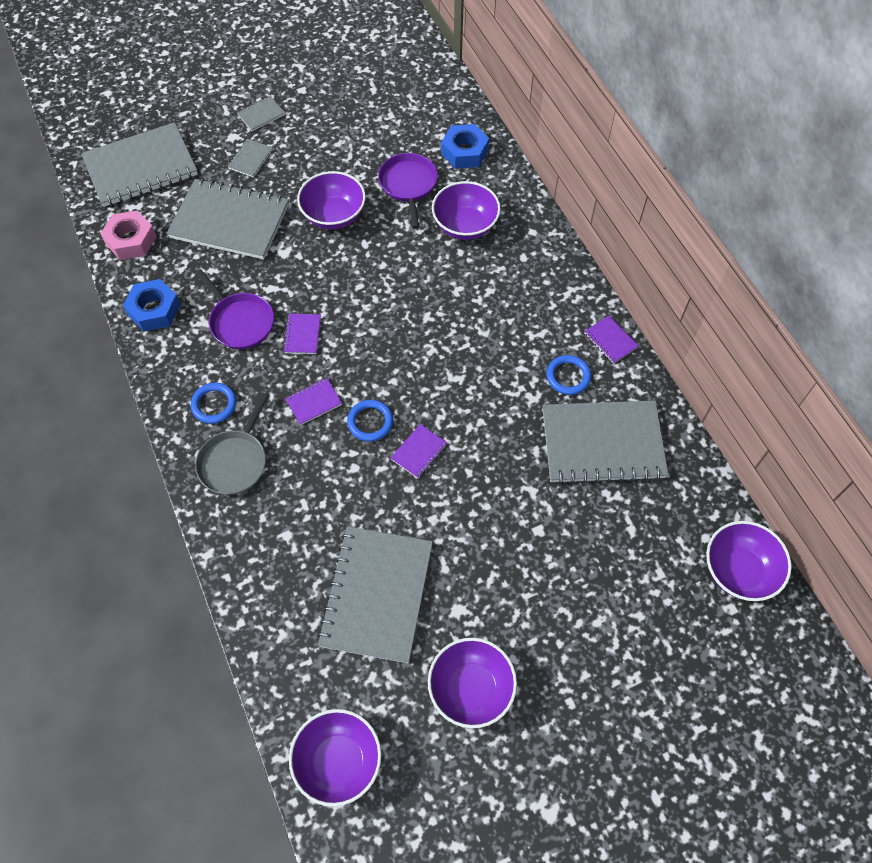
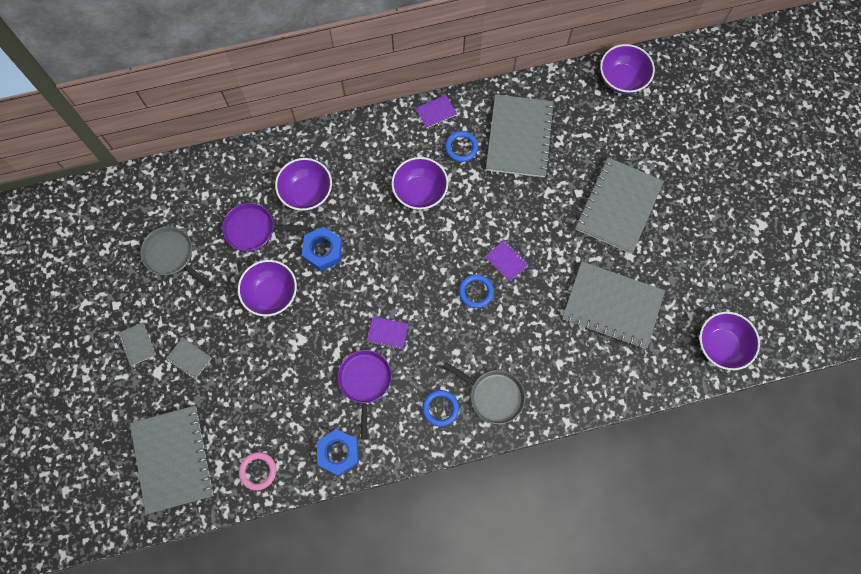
camera: 80 degrees left, 10 degrees up
pink nut [100,210,157,260] -> pink ring [239,452,276,490]
grey notebook [167,178,289,260] -> grey notebook moved to [575,157,664,254]
purple pan [195,269,274,349] -> purple pan turned 60 degrees counterclockwise [338,350,392,439]
purple notebook [285,378,342,425] -> none
purple bowl [428,638,517,728] -> purple bowl moved to [391,157,448,210]
blue nut [441,124,489,169] -> blue nut moved to [302,227,342,271]
none -> grey pan [140,226,211,288]

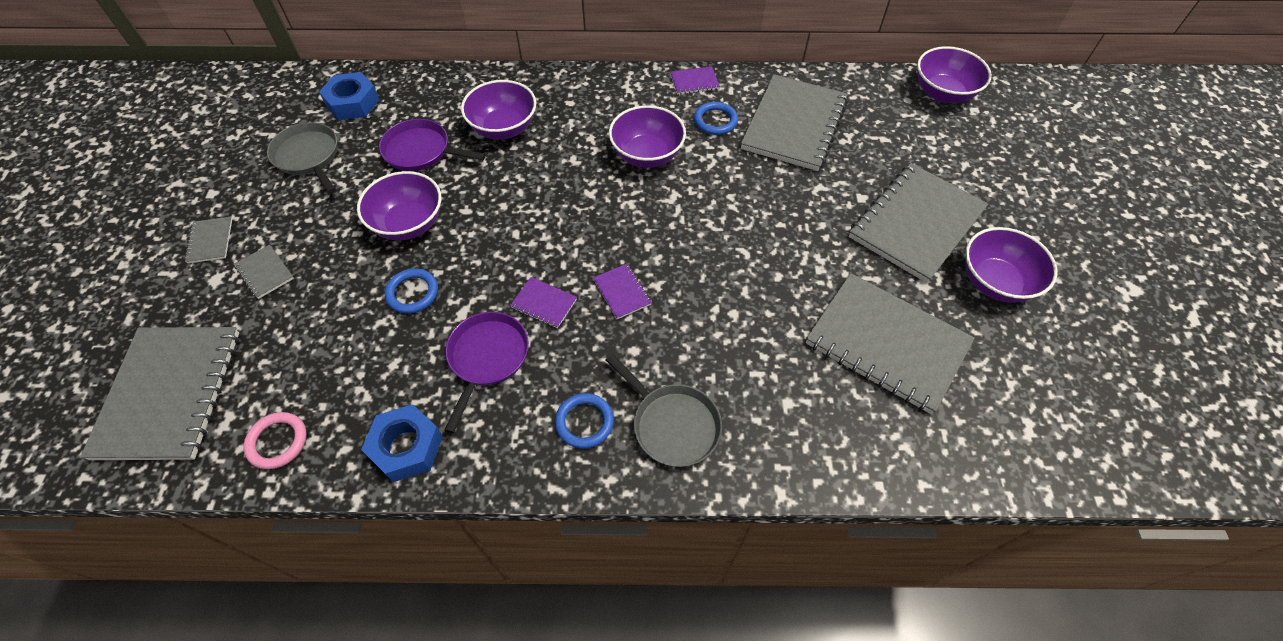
camera: 15 degrees right, 15 degrees down
blue nut [302,227,342,271] -> blue nut moved to [319,72,379,120]
blue ring [459,274,494,308] -> blue ring moved to [385,269,438,314]
purple notebook [485,240,529,282] -> purple notebook moved to [593,264,652,319]
purple bowl [699,312,760,370] -> purple bowl moved to [965,227,1057,303]

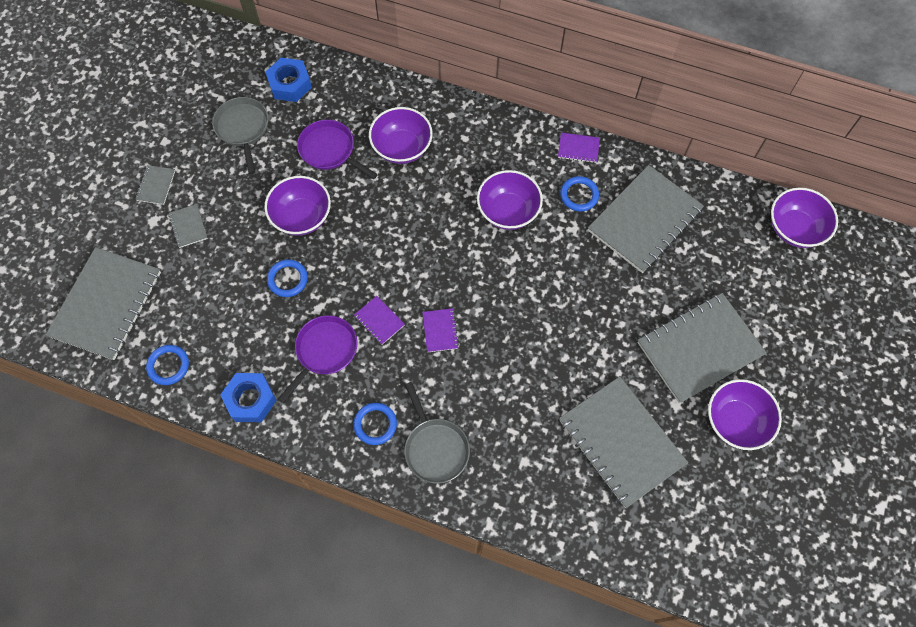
camera: 20 degrees right, 10 degrees up
pink ring [243,412,307,469] -> blue ring [146,345,189,385]

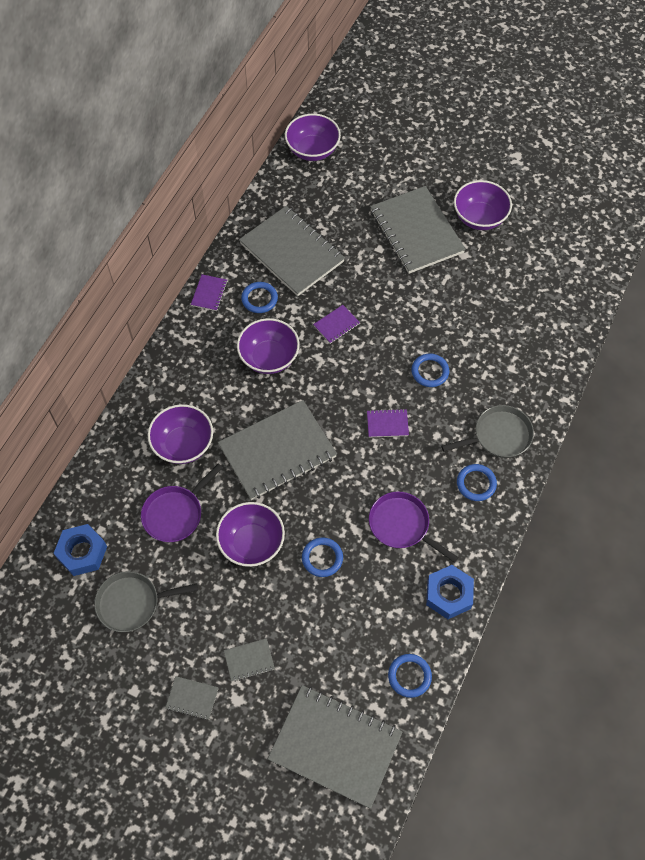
camera: 85 degrees left, 5 degrees down
purple notebook [354,296,405,344] -> purple notebook moved to [313,305,360,344]
grey notebook [559,376,688,508] -> grey notebook moved to [218,400,337,500]
none -> blue ring [411,354,449,387]

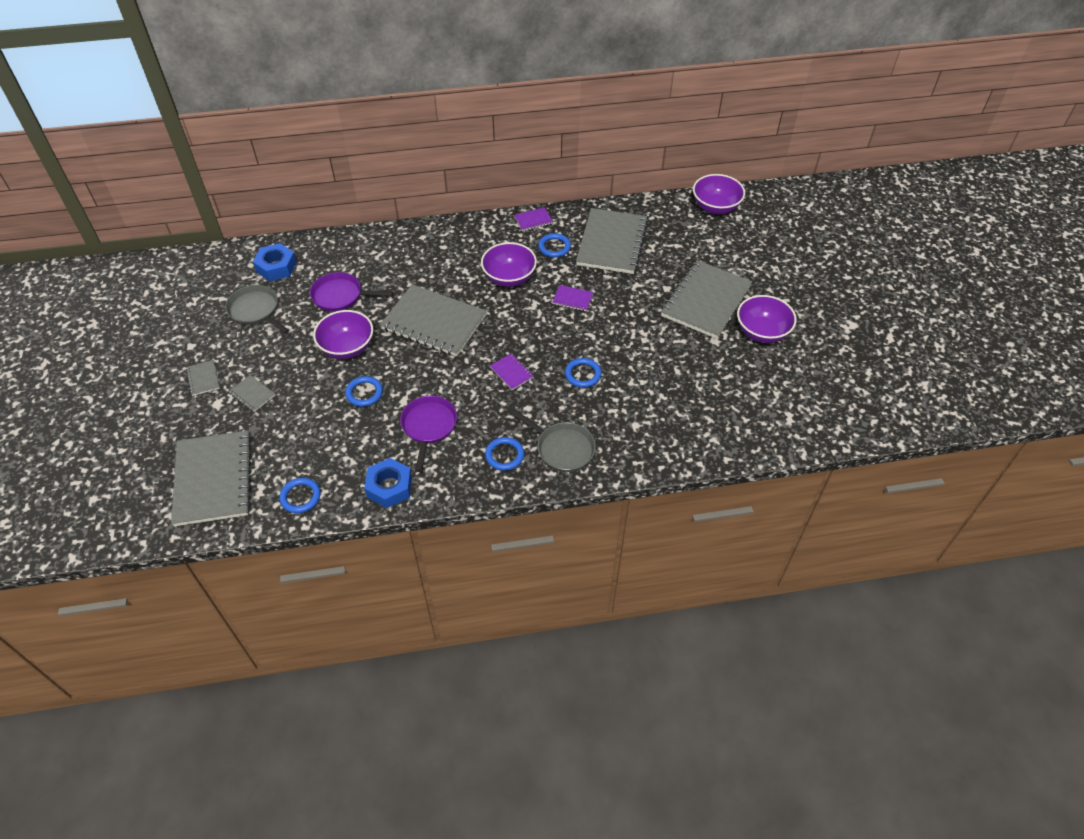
camera: 55 degrees right, 10 degrees down
purple bowl [148,404,213,464] -> none

